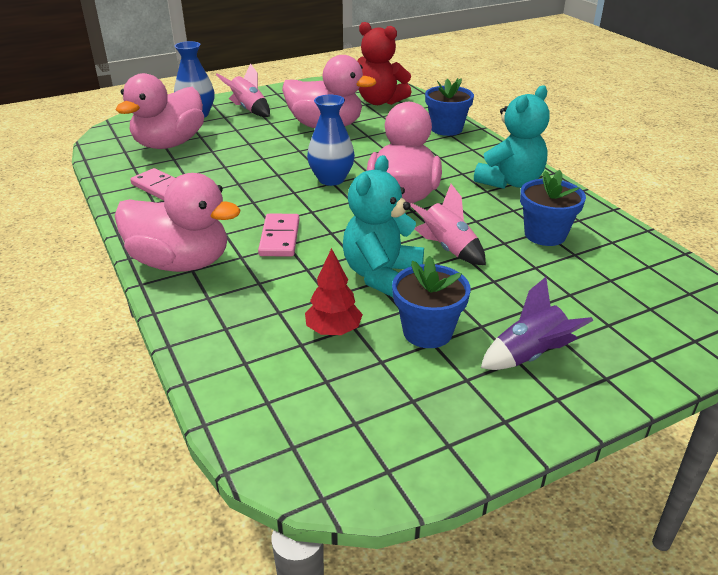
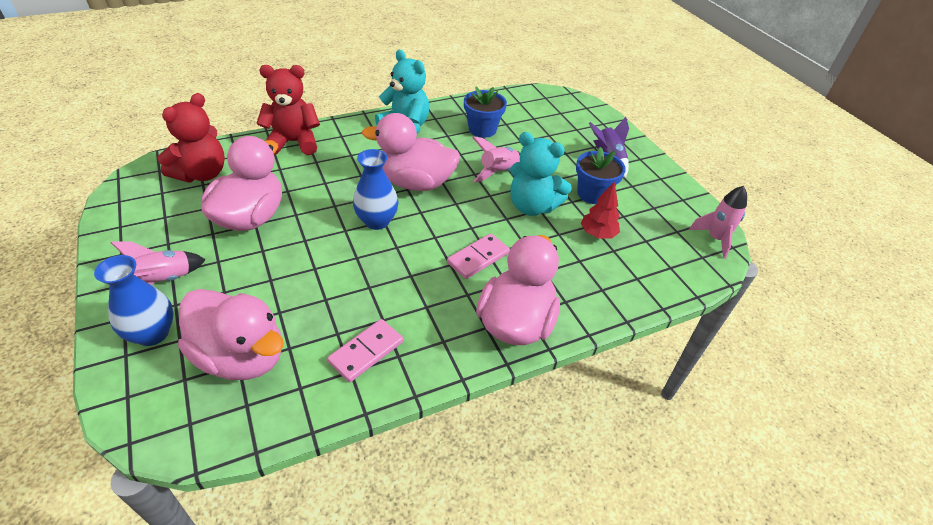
camera: 90 degrees left, 10 degrees up
pink domino [258,214,300,256] -> pink domino turned 45 degrees counterclockwise [447,233,510,279]
blue flower pot [425,78,474,136] -> red teddy bear [256,65,320,155]
none -> pink rocket [689,186,747,259]

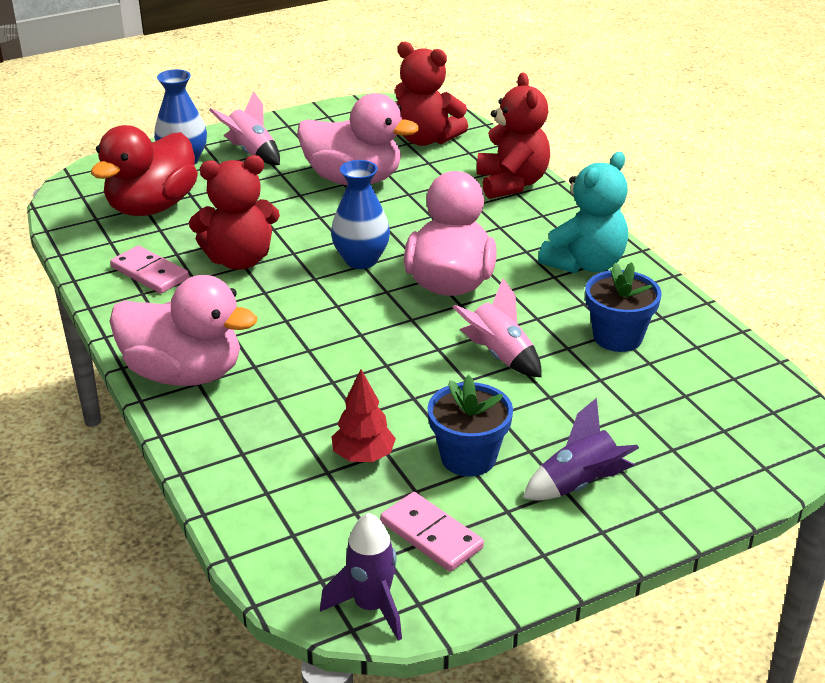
camera: 90 degrees right, 10 degrees down
pink duck [178,289,284,380] -> red duck [91,125,198,216]
pink domino [447,233,510,279] -> pink domino moved to [380,492,484,572]
turquoise teddy bear [510,132,572,216] -> none
pink rocket [689,186,747,259] -> purple rocket [320,513,402,641]
none -> red teddy bear [189,155,280,270]

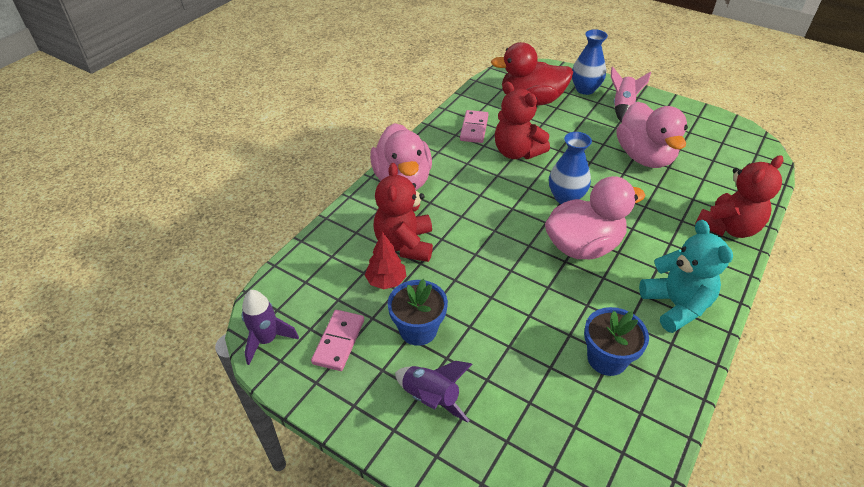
camera: 60 degrees right, 10 degrees up
red teddy bear [395,42,468,146] -> red teddy bear moved to [373,163,433,262]
pink rocket [453,278,542,377] -> none
turquoise teddy bear [538,152,628,274] -> turquoise teddy bear turned 120 degrees counterclockwise [639,220,733,333]

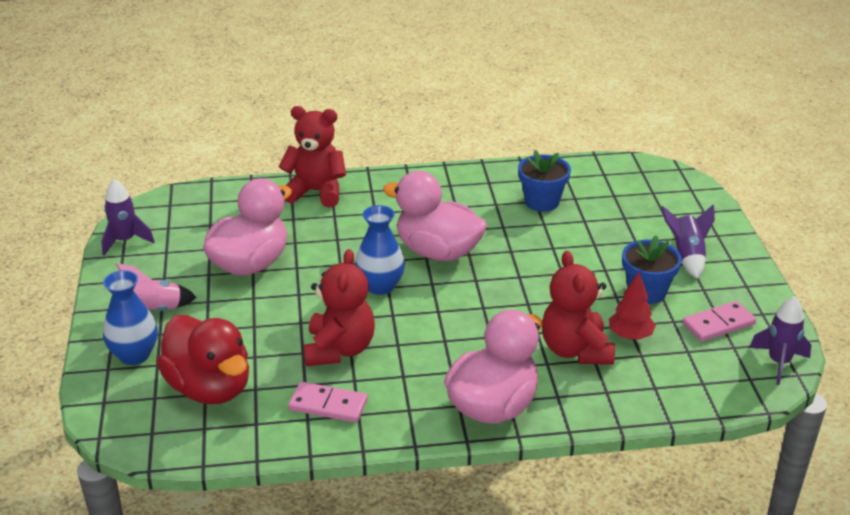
camera: 130 degrees left, 10 degrees down
red teddy bear [373,163,433,262] -> red teddy bear turned 120 degrees clockwise [542,251,615,365]
pink domino [460,110,488,143] -> pink domino turned 45 degrees clockwise [288,382,368,423]
turquoise teddy bear [639,220,733,333] -> none
none -> purple rocket [101,179,155,256]

